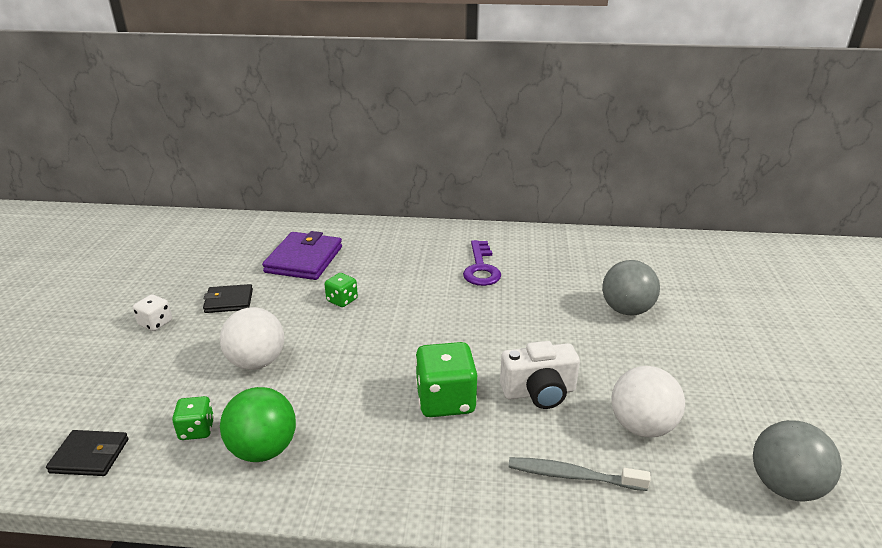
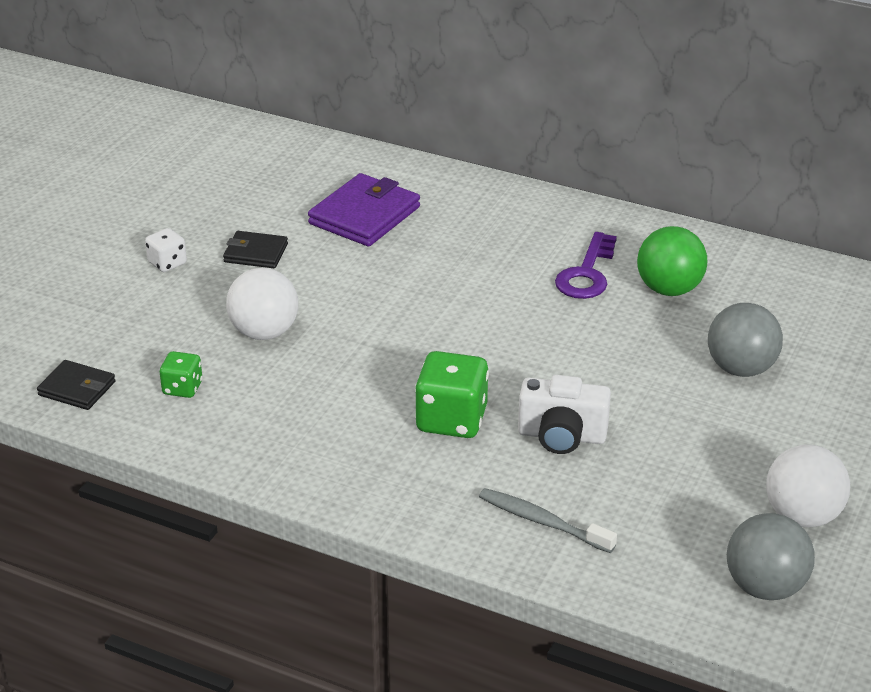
camera: 20 degrees right, 5 degrees up
green ball [220,387,296,462] -> green ball moved to [637,226,707,296]
green dice [324,273,358,307] -> none
white ball [611,366,685,438] -> white ball moved to [766,444,850,527]

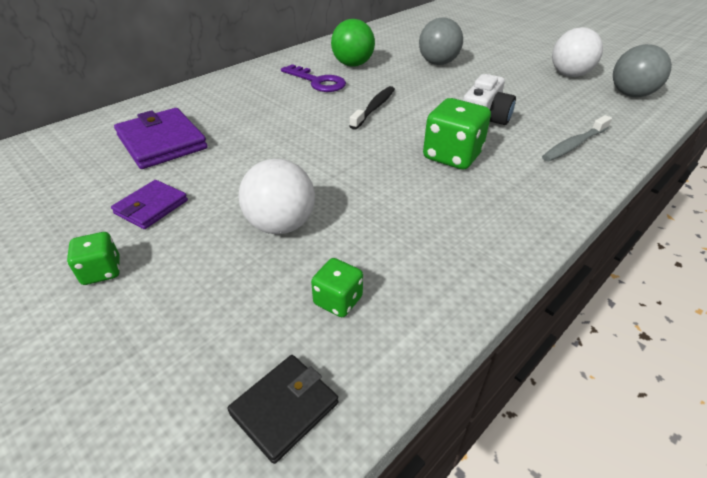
camera: 70 degrees left, 5 degrees up
white dice [145,228,187,272] -> green dice [67,232,120,285]
black wallet [223,231,288,268] -> purple wallet [111,180,188,229]
none -> black toothbrush [349,86,395,130]

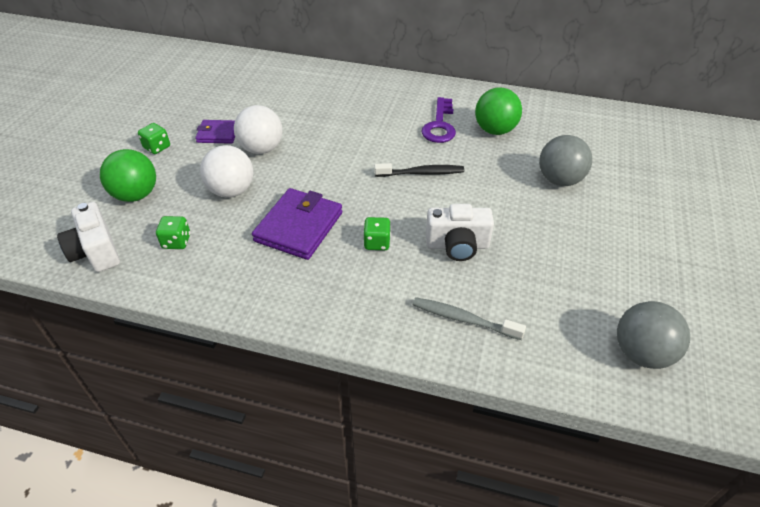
camera: 60 degrees right, 5 degrees up
purple wallet [114,108,208,169] -> purple wallet moved to [252,188,343,260]
black wallet [227,355,338,464] -> white camera [57,202,120,272]
green dice [423,98,491,169] -> green dice [363,217,391,250], size x0.55
white ball [552,27,603,77] -> white ball moved to [234,105,282,154]
none -> green ball [100,149,156,202]

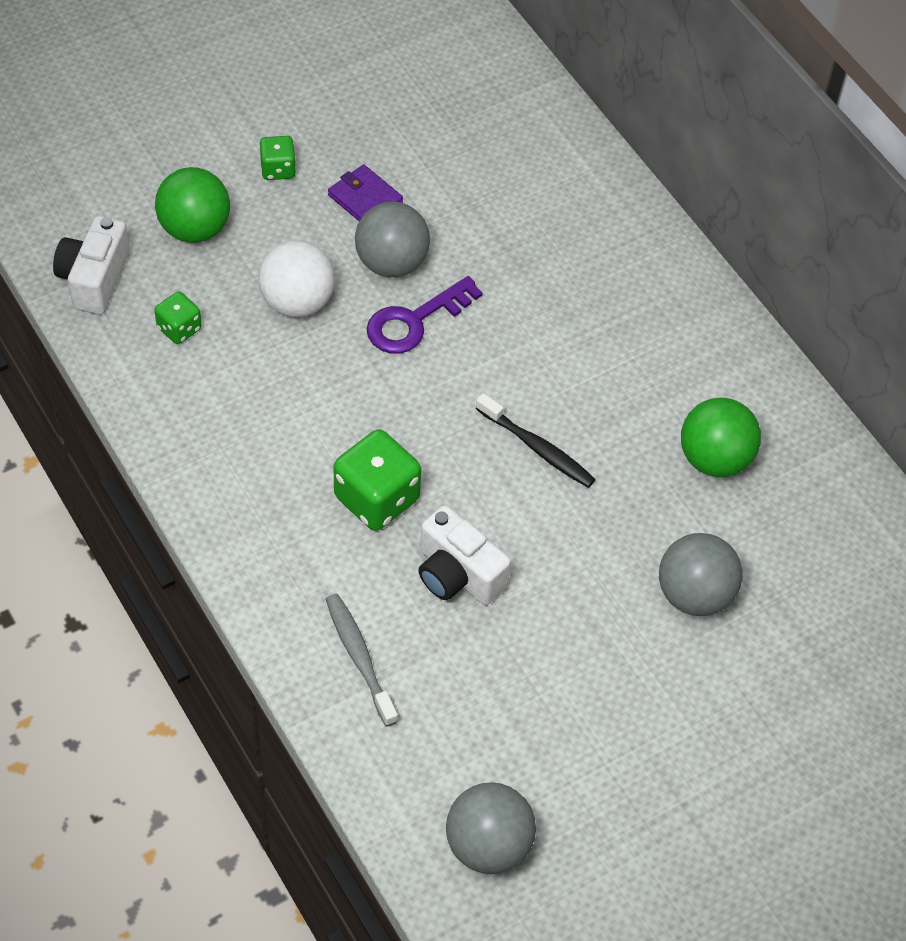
camera: 40 degrees right, 10 degrees up
white ball [234,105,282,154] -> grey ball [355,202,430,277]
purple wallet [252,188,343,260] -> none
green dice [363,217,391,250] -> green dice [334,429,421,531], size x1.82
purple key [421,97,456,143] -> purple key moved to [366,276,483,354]

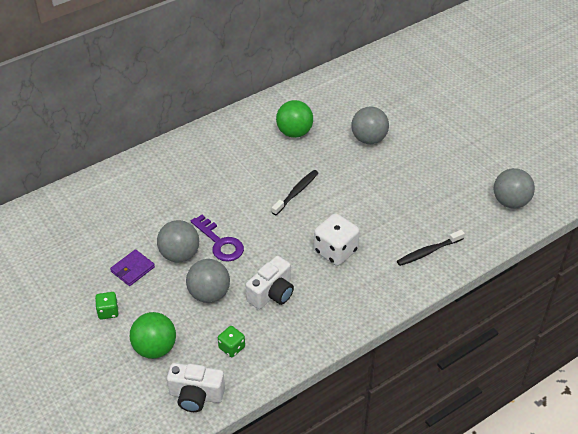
camera: 90 degrees left, 10 degrees down
white ball [258,240,335,317] -> grey ball [186,259,230,303]
grey toothbrush [326,594,398,727] -> black toothbrush [397,230,465,266]
green dice [334,429,421,531] -> white dice [314,213,360,266]
white camera [418,505,511,605] -> white camera moved to [246,256,294,309]

